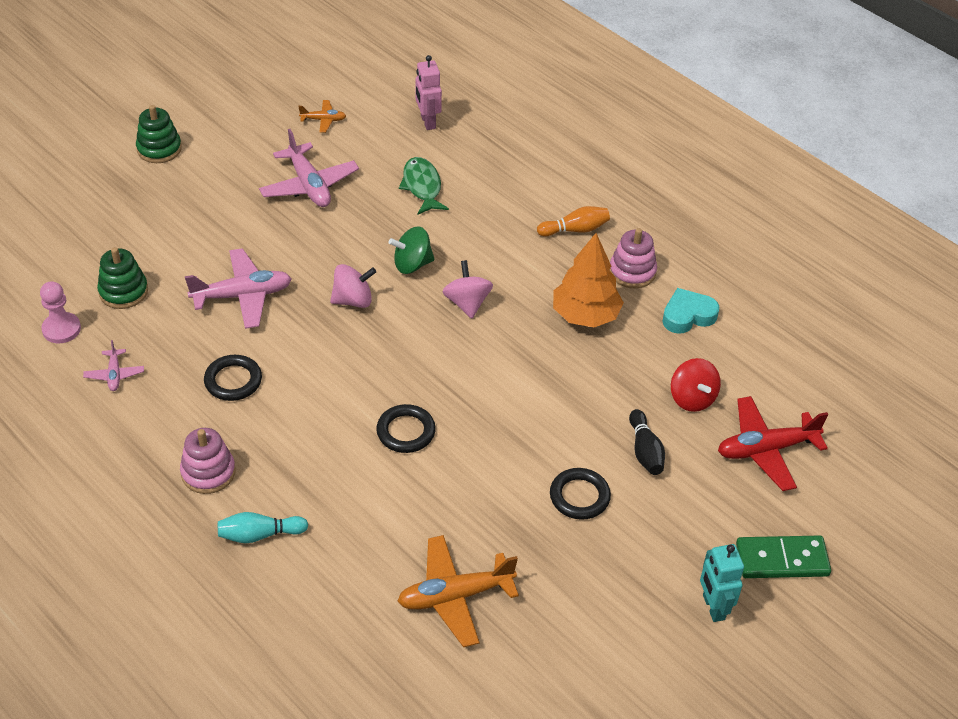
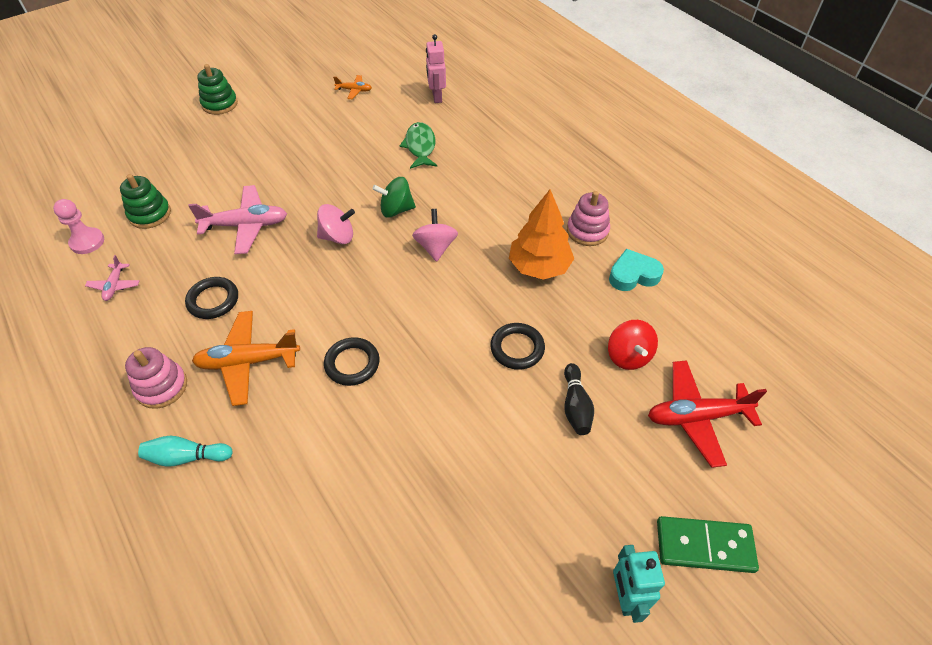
camera: 10 degrees right, 5 degrees up
pink plane [259,129,359,207] -> none
orange plane [397,535,519,647] -> orange plane moved to [192,311,300,406]
orange bowling pin [537,206,610,236] -> none
black ring [550,468,611,520] -> black ring moved to [490,323,545,370]

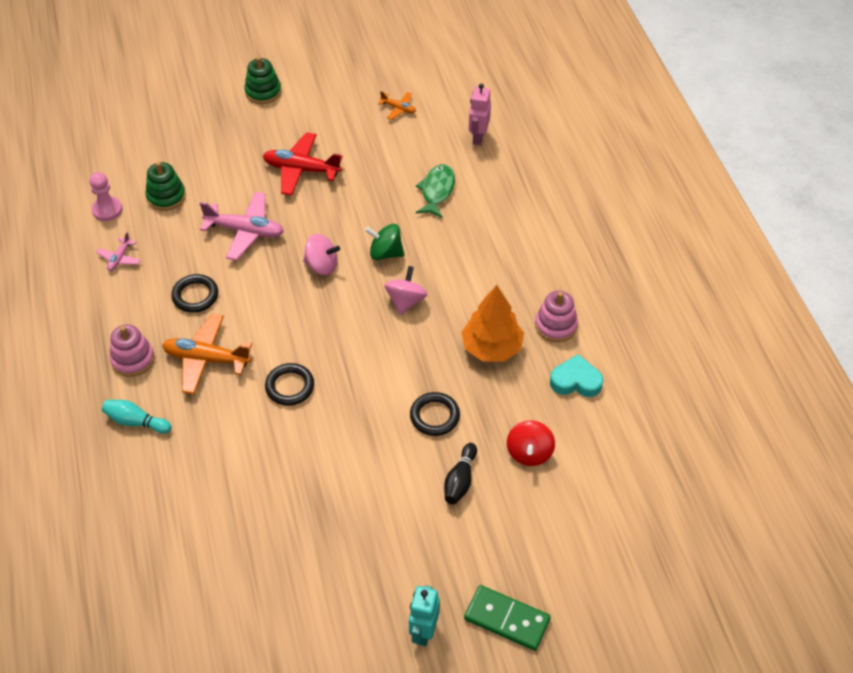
camera: 20 degrees right, 0 degrees up
red plane [648,360,767,468] -> red plane moved to [263,132,342,196]

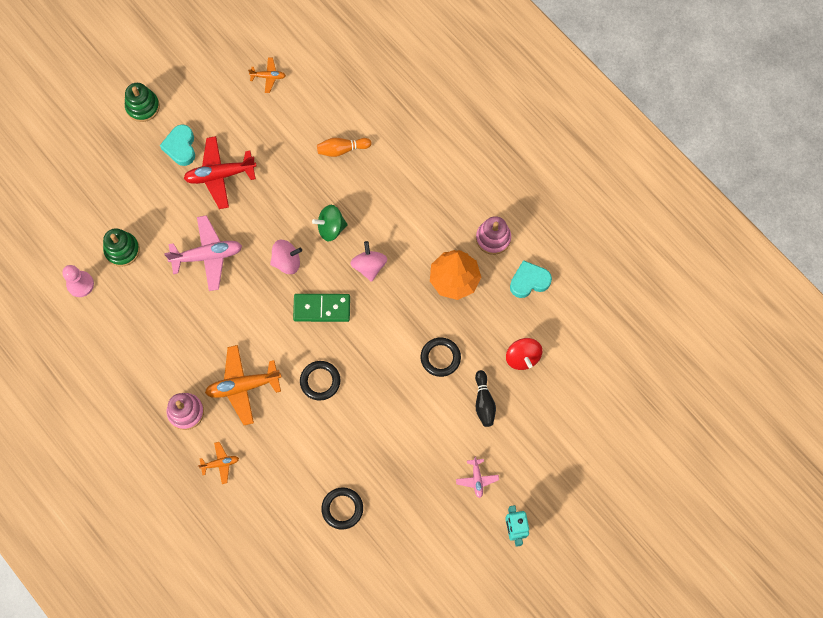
camera: 25 degrees left, 20 degrees up
pink plane [96,232,141,271] -> pink plane moved to [456,456,499,498]
turquoise bowling pin [102,400,171,434] -> orange plane [198,442,239,484]
black ring [171,274,218,313] -> black ring moved to [321,487,363,530]
green fish [416,164,455,218] -> orange bowling pin [317,138,372,157]
green domino [464,585,551,651] -> green domino moved to [293,294,350,322]
pink robot [469,83,491,145] -> none
none -> turquoise heart [160,124,195,166]

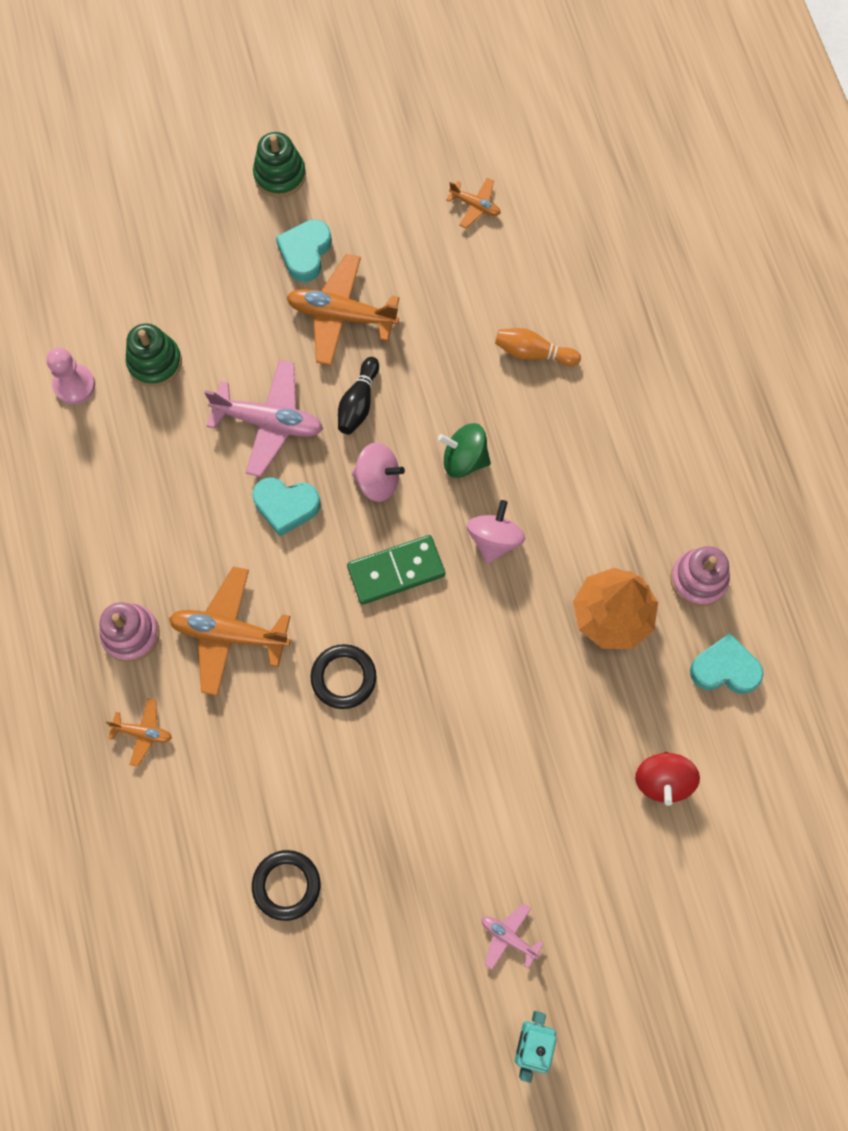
camera: 25 degrees right, 0 degrees up
red plane [183,136,257,209] -> orange plane [287,254,399,366]
green domino [293,294,350,322] -> green domino turned 45 degrees counterclockwise [347,535,445,605]
black ring [421,338,461,377] -> none
pink plane [456,456,499,498] -> pink plane turned 105 degrees clockwise [482,904,544,970]
black bowling pin [475,370,496,427] -> black bowling pin moved to [338,357,379,434]
none -> turquoise heart [253,477,320,536]

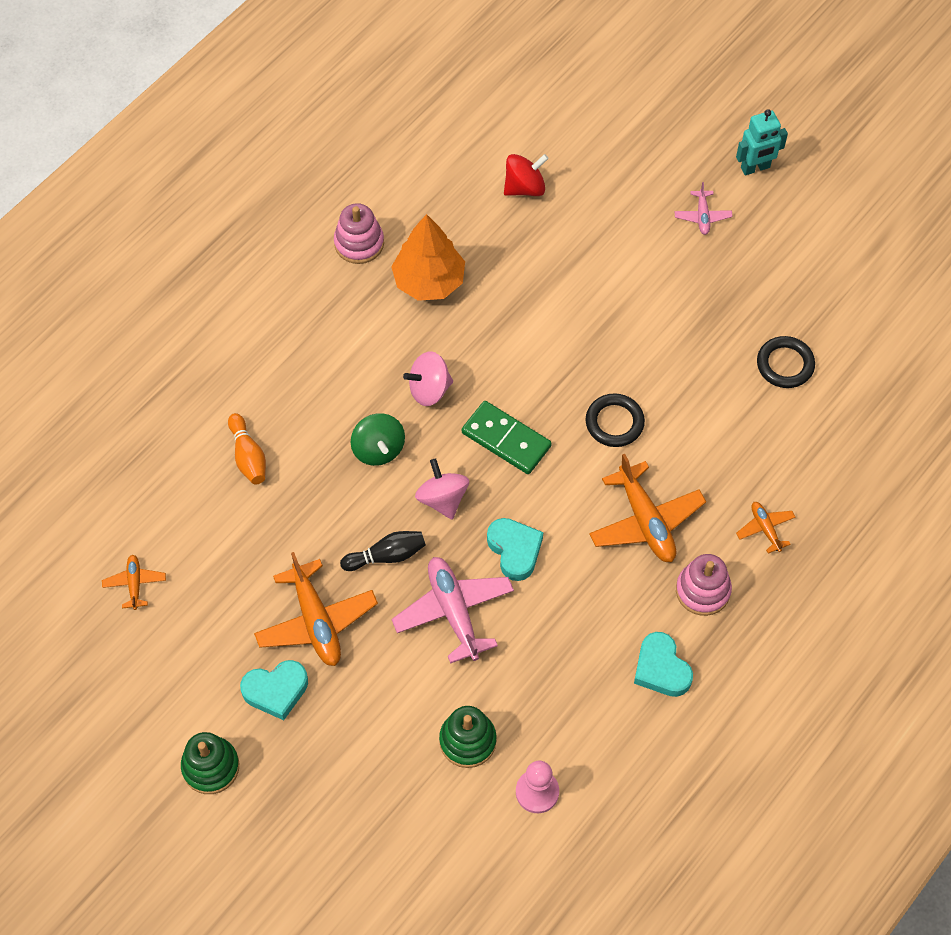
camera: 125 degrees left, 10 degrees down
turquoise heart [690,633,764,694] -> turquoise heart moved to [634,632,693,697]

